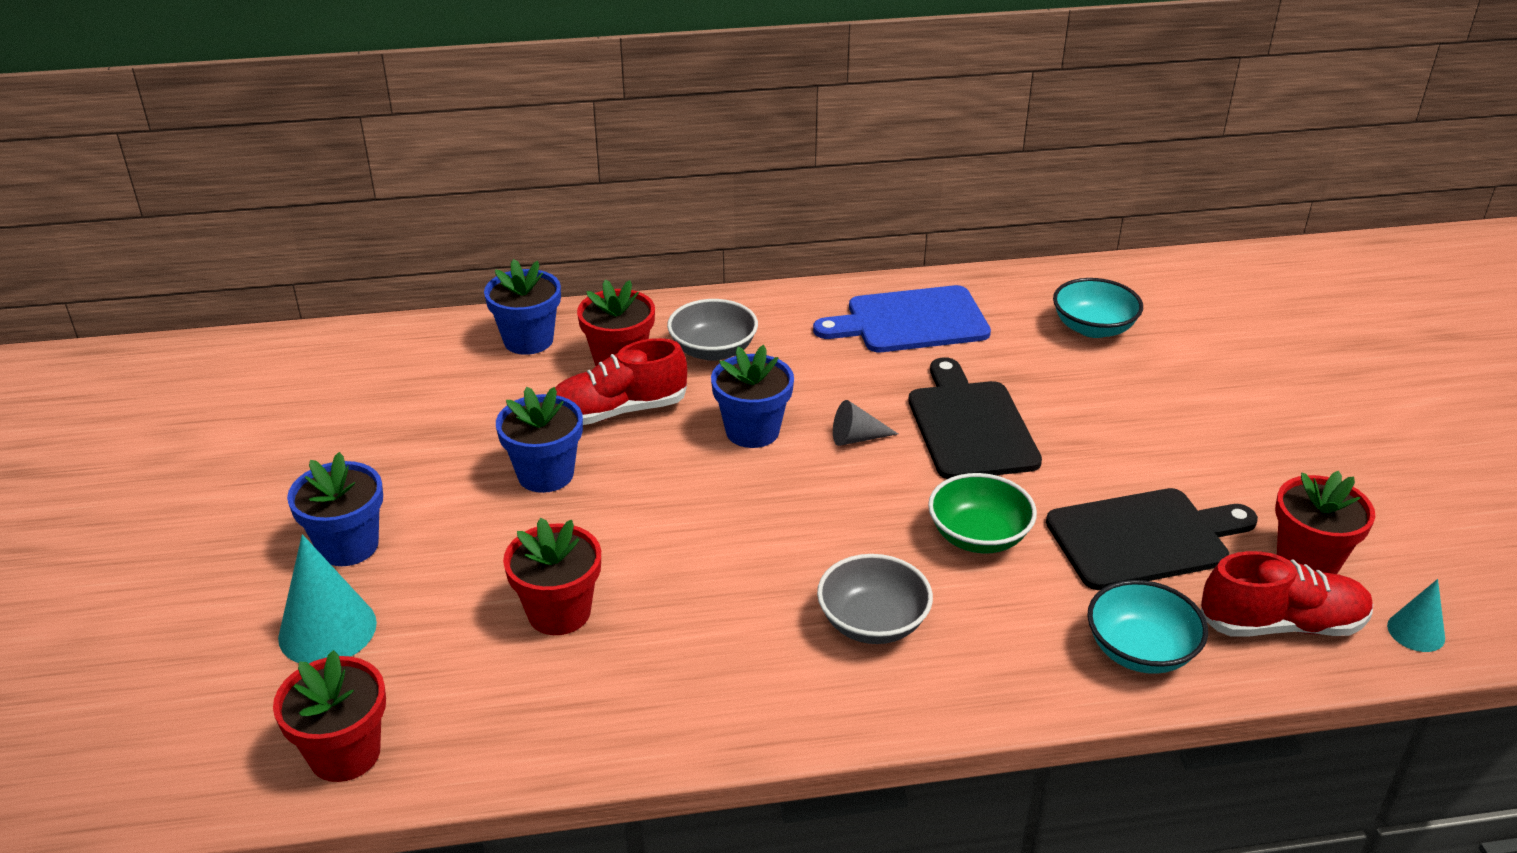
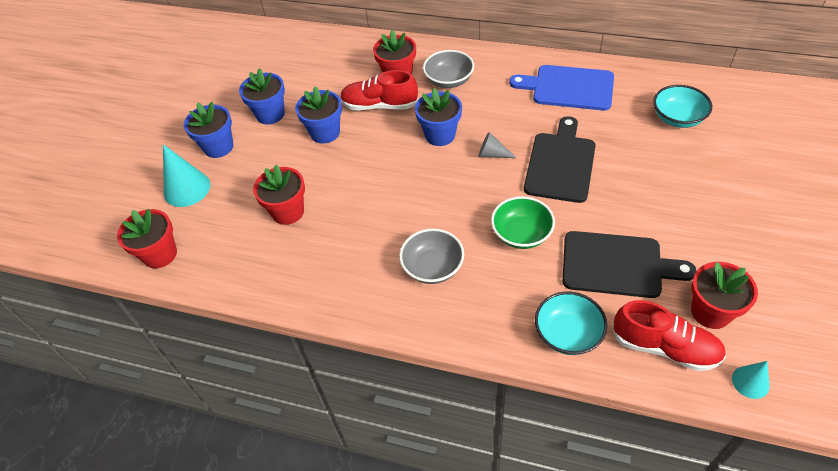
camera: 30 degrees right, 15 degrees up
blue flower pot [484,259,561,355] -> blue flower pot moved to [239,68,285,125]

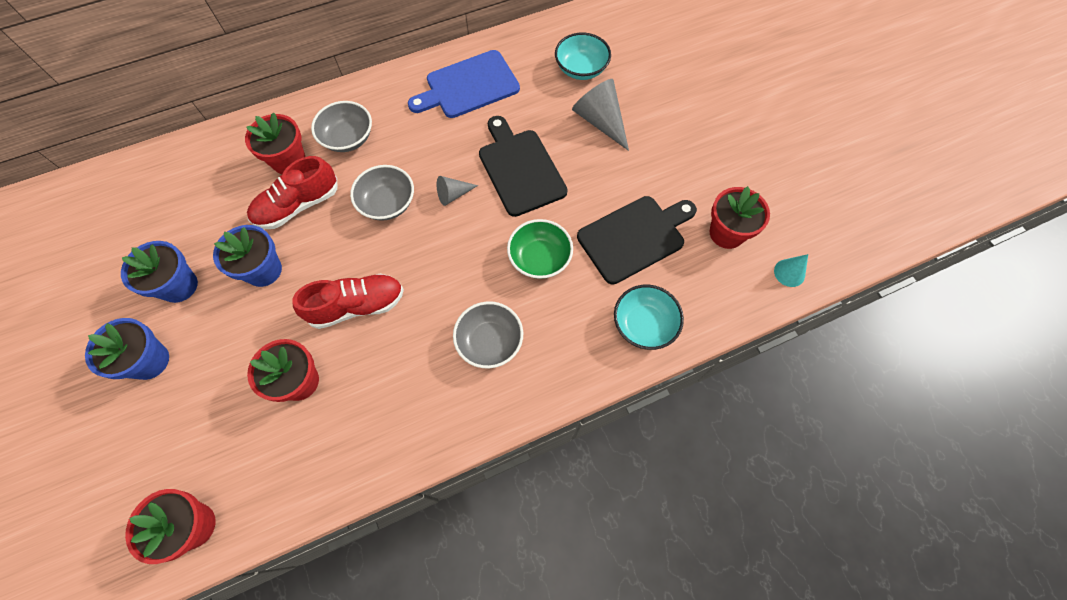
camera: 45 degrees left, 15 degrees up
turquoise cone [163,144,210,207] -> none
blue flower pot [415,88,462,146] -> grey bowl [350,165,414,221]
red shoe [612,300,726,371] -> red shoe moved to [292,274,404,329]
none -> grey cone [572,79,629,151]

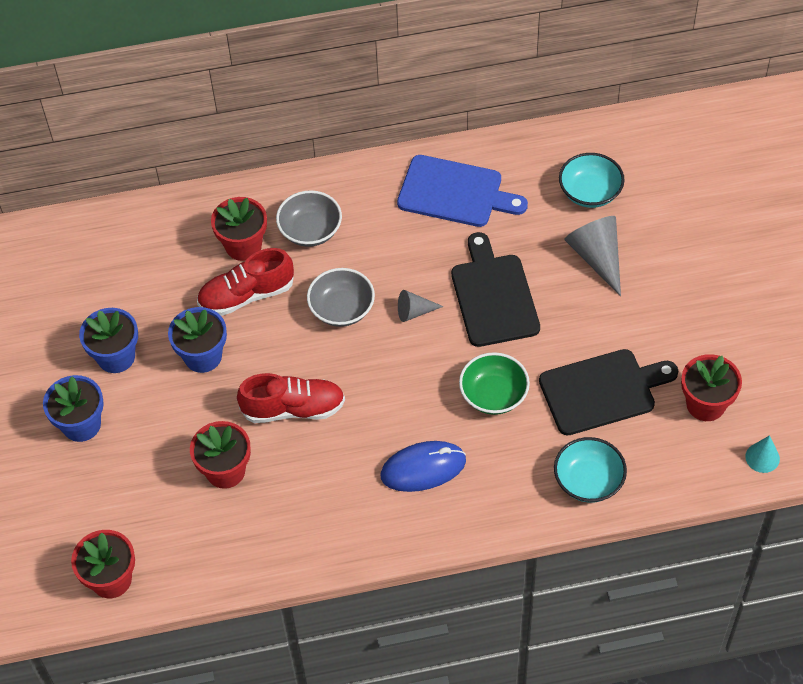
camera: 15 degrees right, 10 degrees down
blue cutting board [408,50,520,118] -> blue cutting board turned 150 degrees counterclockwise [397,155,528,227]
grey bowl [453,301,523,368] -> blue mouse [380,441,466,492]

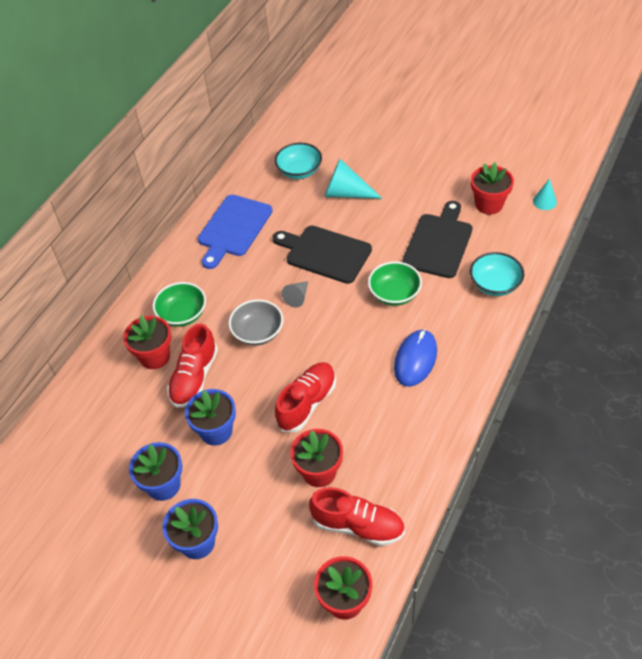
camera: 50 degrees left, 5 degrees down
grey bowl [276,190,342,247] -> green bowl [153,282,206,327]
blue cutting board [397,155,528,227] -> blue cutting board turned 150 degrees clockwise [198,195,273,269]
grey cone [565,216,621,296] -> turquoise cone [325,159,383,199]
none -> red shoe [309,487,405,546]

